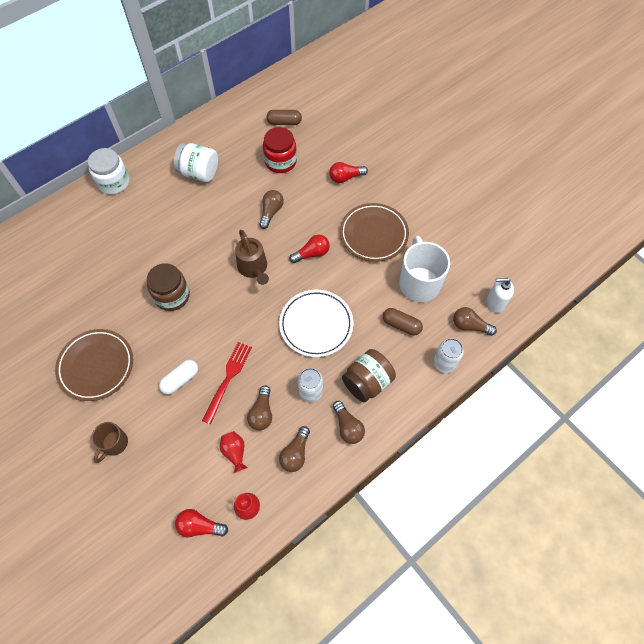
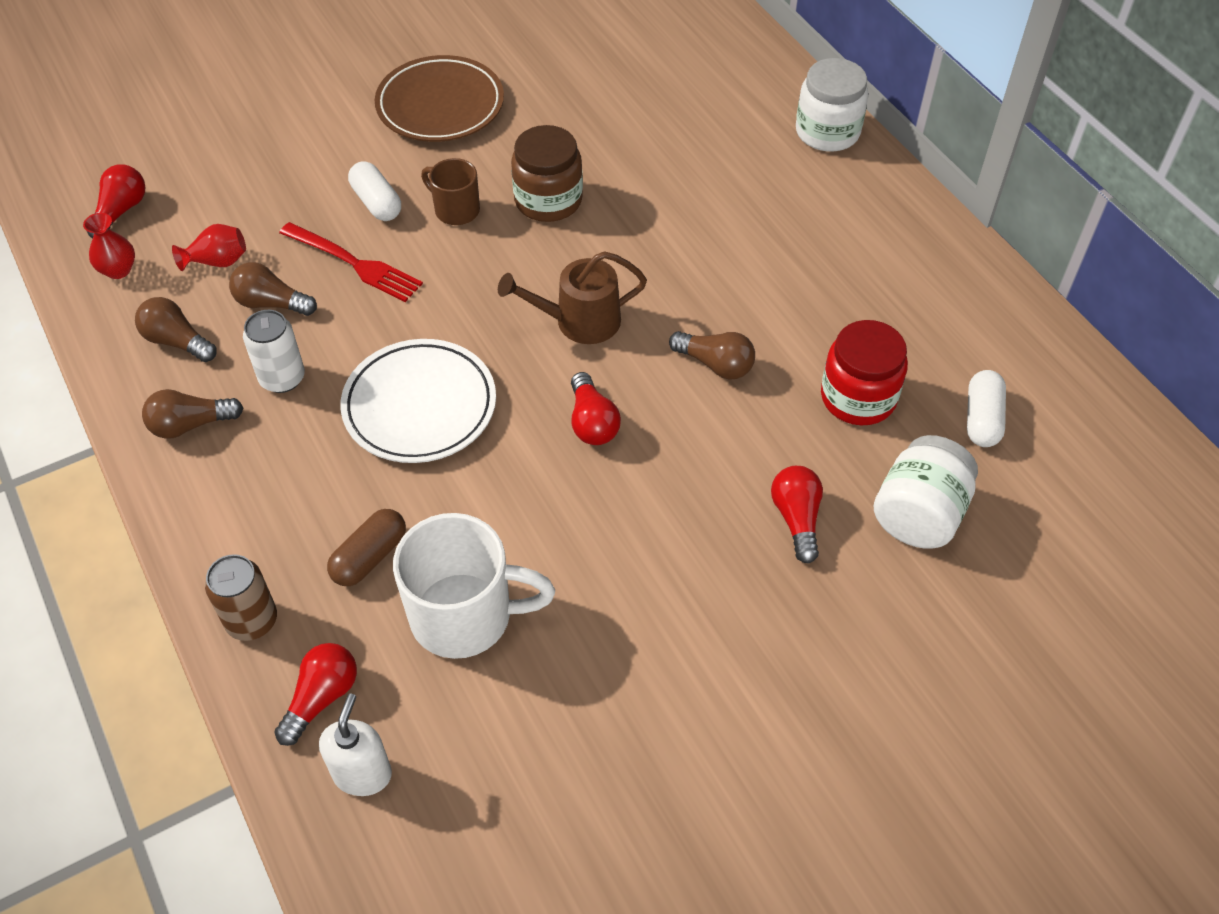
camera: 100 degrees right, 10 degrees down
brown mug [92,422,128,463] -> brown mug moved to [421,158,480,225]
white jar [174,143,218,182] -> white jar moved to [874,435,978,549]
brown capsule [266,110,302,125] -> white capsule [967,370,1006,447]
brown plate [340,203,409,262] -> none
brown jar [342,349,396,402] -> none
white can [433,338,464,373] -> brown can [205,554,277,641]
brown light bulb [453,307,497,336] -> red light bulb [274,643,357,746]

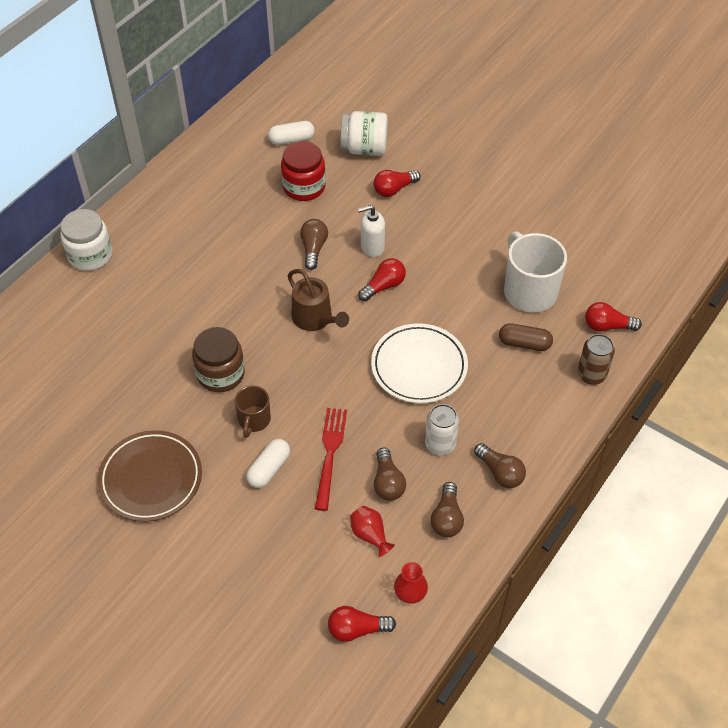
camera: 115 degrees left, 0 degrees up
white soap dispenser [319,694,392,796] -> white soap dispenser moved to [358,205,385,257]

